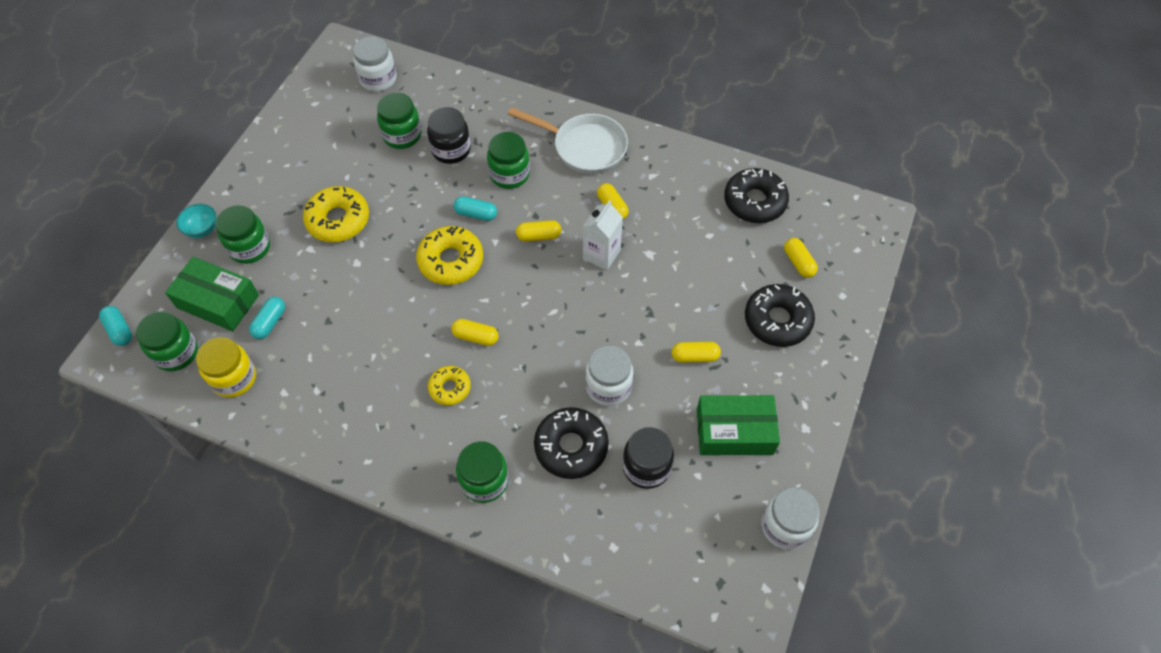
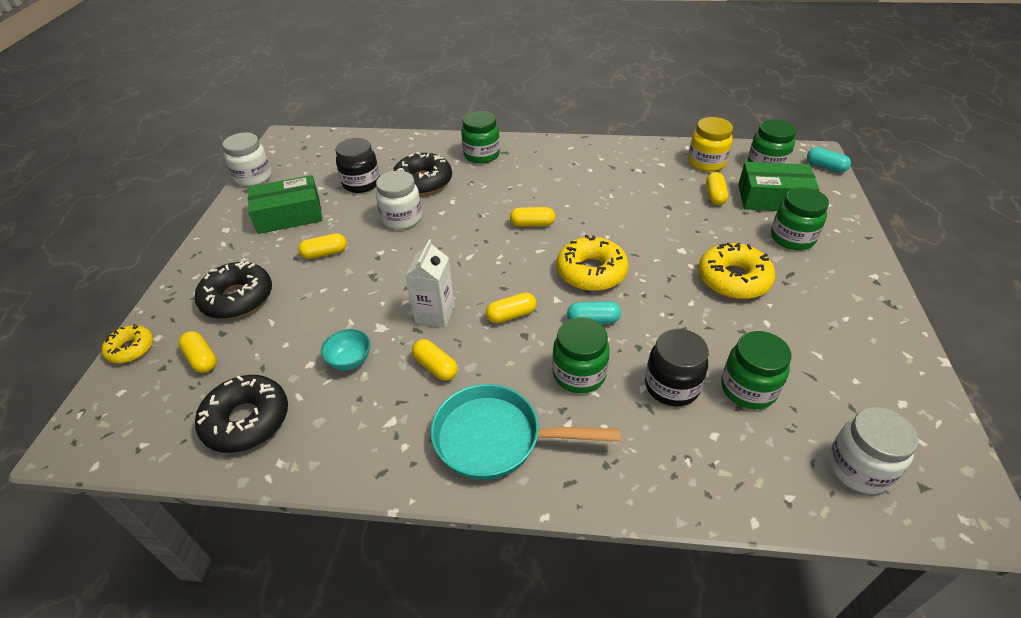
camera: 165 degrees right, 15 degrees down
turquoise bowl [176,204,216,238] -> turquoise bowl moved to [321,329,370,371]
turquoise capsule [249,297,285,339] -> yellow capsule [706,172,728,205]
yellow donut [428,366,471,405] -> yellow donut moved to [102,324,153,363]
white pan [508,107,628,174] -> turquoise pan [431,384,621,480]

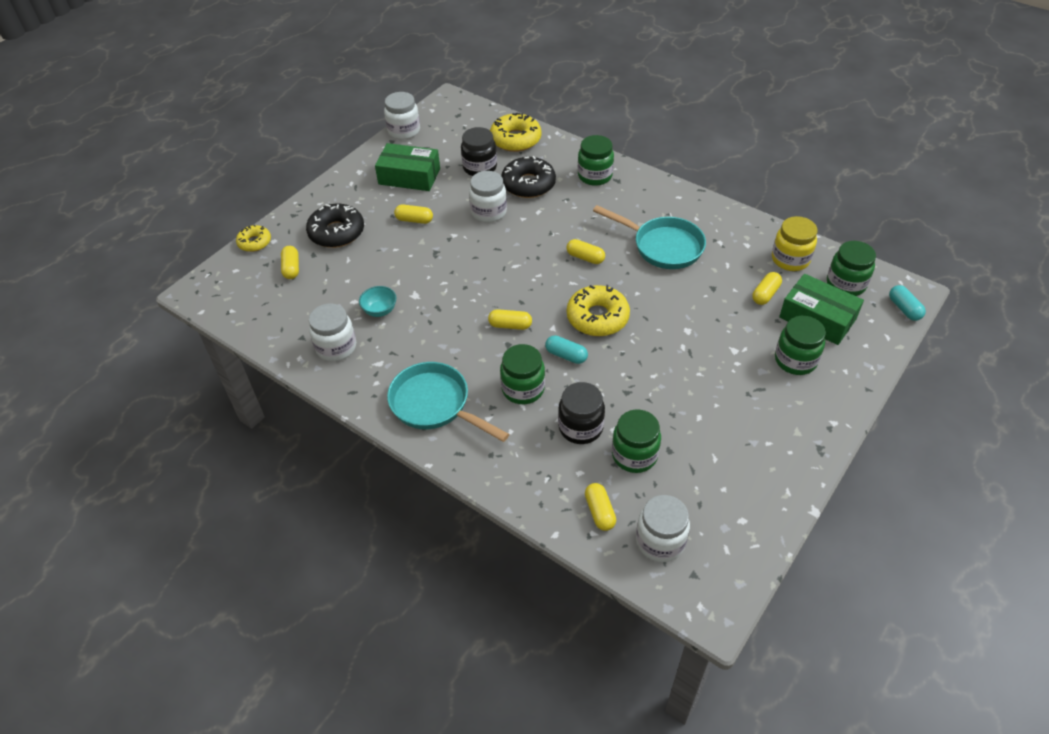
camera: 30 degrees right, 5 degrees up
black donut [195,375,288,453] -> none
white carton [405,239,455,328] -> none
yellow capsule [412,339,458,381] -> yellow capsule moved to [585,483,616,531]
yellow donut [698,242,775,299] -> yellow donut moved to [490,113,541,152]
none -> white jar [309,303,356,361]
none -> turquoise pan [593,205,706,269]

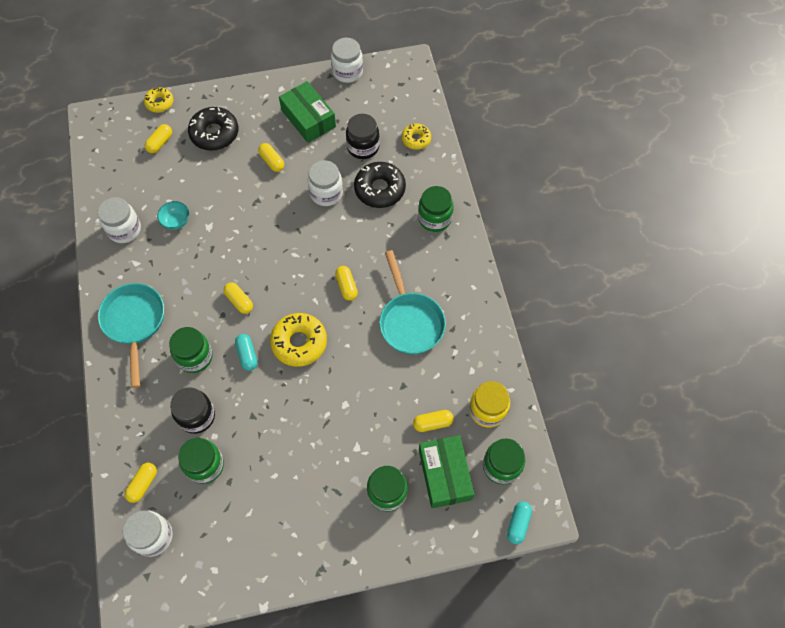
camera: 40 degrees right, 15 degrees up
yellow donut [490,113,541,152] -> yellow donut [402,124,431,150], size x0.59

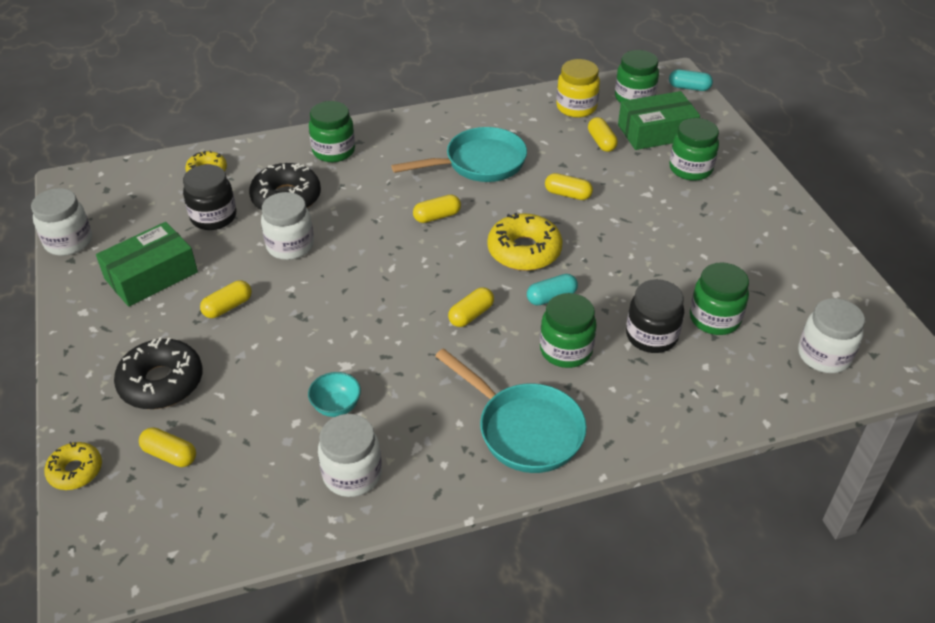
camera: 95 degrees left, 20 degrees down
turquoise pan [98,283,164,388] -> turquoise pan turned 120 degrees counterclockwise [435,348,587,473]
yellow capsule [125,463,157,503] -> yellow capsule moved to [545,173,593,200]

